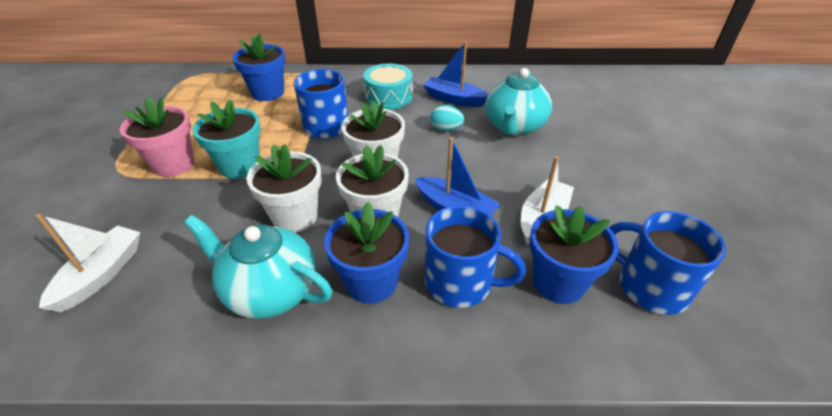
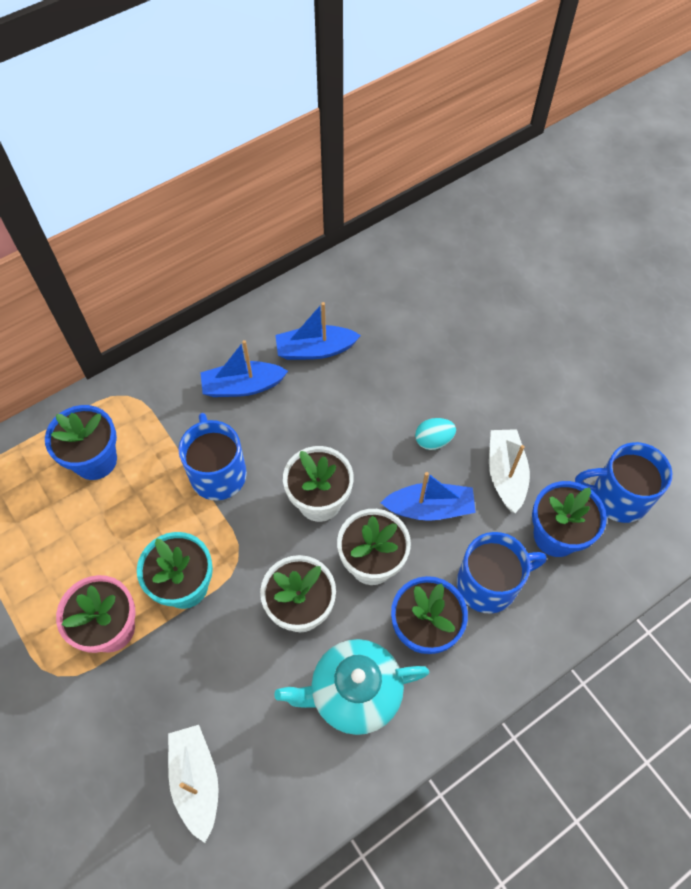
camera: 35 degrees left, 20 degrees up
turquoise drum [363,63,413,110] -> blue boat [200,340,288,397]
turquoise egg [430,105,464,131] -> turquoise egg moved to [415,418,456,450]
turquoise teapot [485,68,552,136] -> none

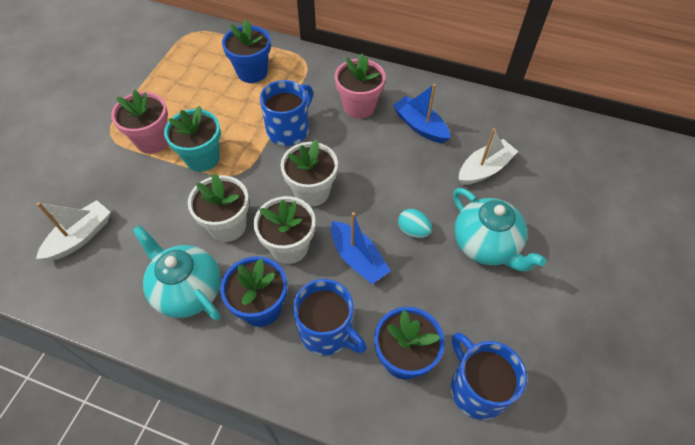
camera: 55 degrees right, 5 degrees down
blue boat [200,340,288,397] -> pink flower pot [335,54,386,119]
white boat [489,429,530,513] -> white boat moved to [459,128,519,185]
none -> turquoise teapot [453,188,546,272]

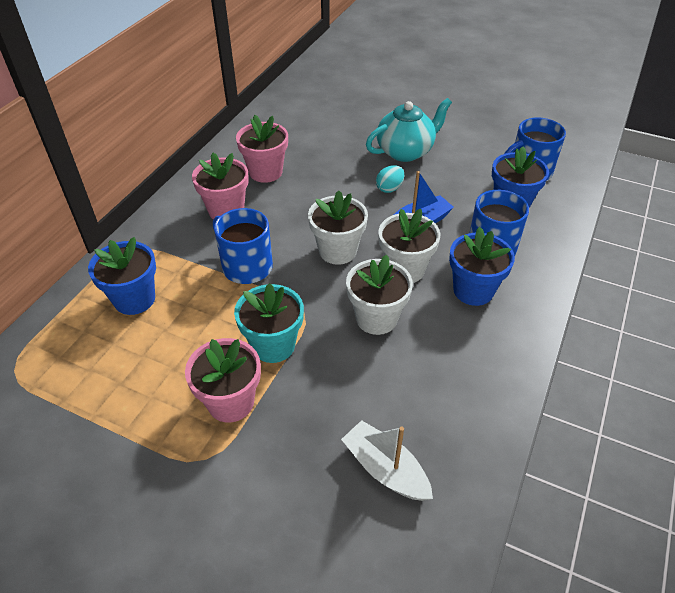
camera: 85 degrees left, 10 degrees down
turquoise teapot [132,225,221,321] -> none
blue boat [393,84,450,143] -> pink flower pot [236,115,288,183]
white boat [459,128,519,185] -> none

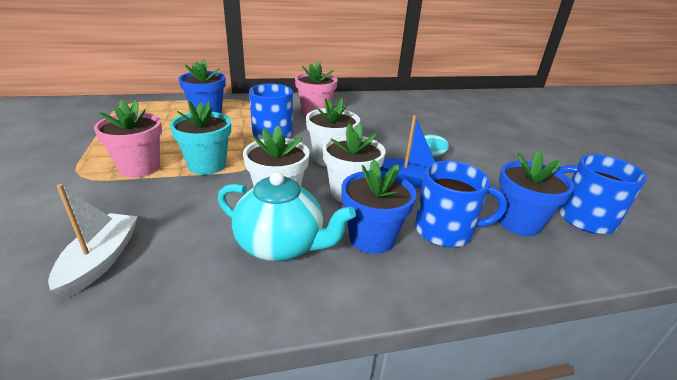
camera: 50 degrees right, 15 degrees down
pink flower pot [236,115,288,183] -> none
turquoise teapot [366,98,452,162] -> turquoise teapot moved to [218,172,356,262]

